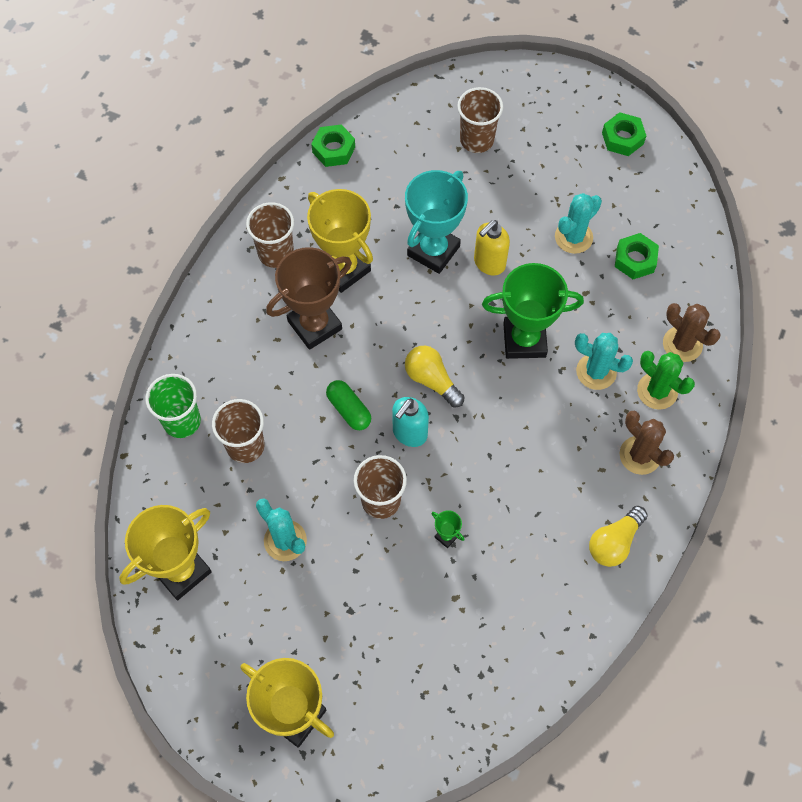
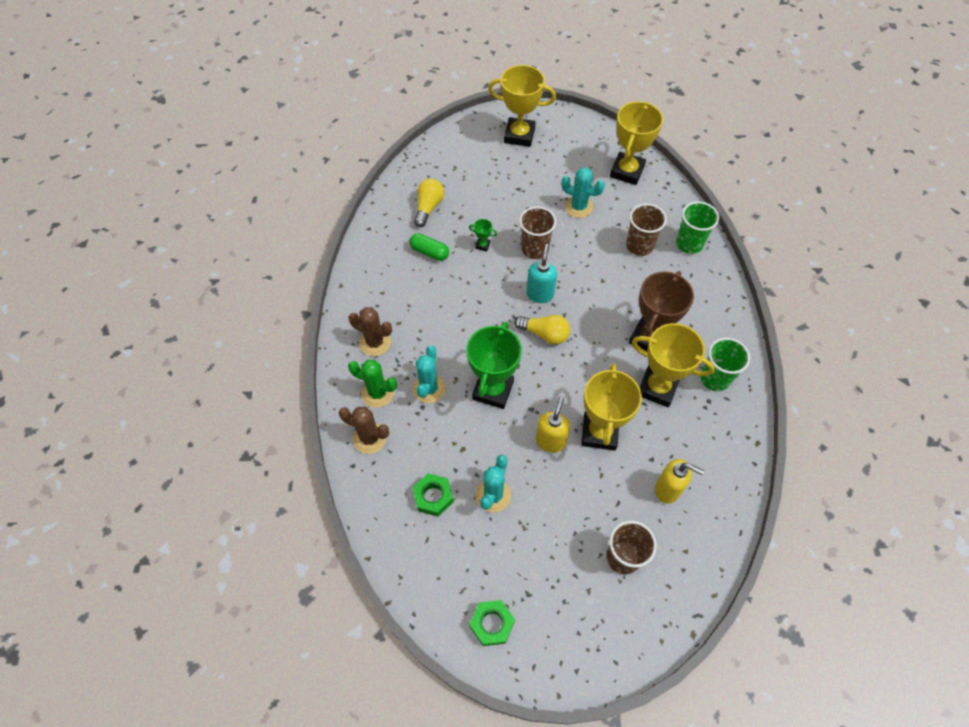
camera: 155 degrees right, 5 degrees down
brown cup [246,202,294,268] -> green cup [700,338,750,391]
green nut [311,124,355,167] -> none
green capsule [326,380,371,430] -> green capsule moved to [409,233,449,261]
turquoise trophy [405,170,468,274] -> yellow trophy [581,363,642,451]
green trophy [482,263,584,359] -> green trophy turned 45 degrees counterclockwise [467,322,522,409]
turquoise cactus [575,333,633,390] -> turquoise cactus turned 75 degrees counterclockwise [413,346,446,403]
yellow light bulb [589,506,648,567] -> yellow light bulb moved to [414,179,444,227]
none -> yellow soap dispenser [655,459,704,504]

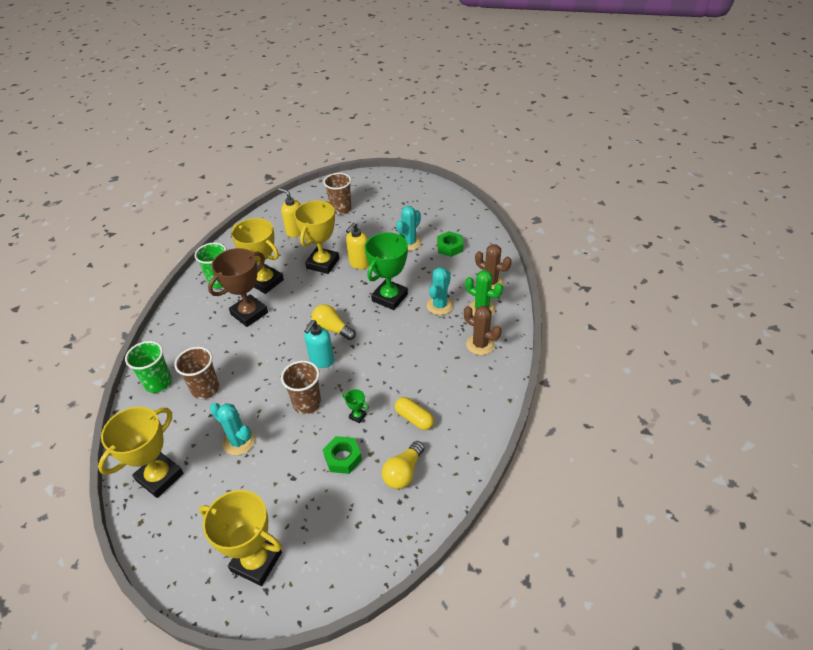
camera: 165 degrees left, 15 degrees down
green capsule [409,233,449,261] -> yellow capsule [395,397,434,430]
green nut [469,600,515,646] -> green nut moved to [323,436,362,474]

